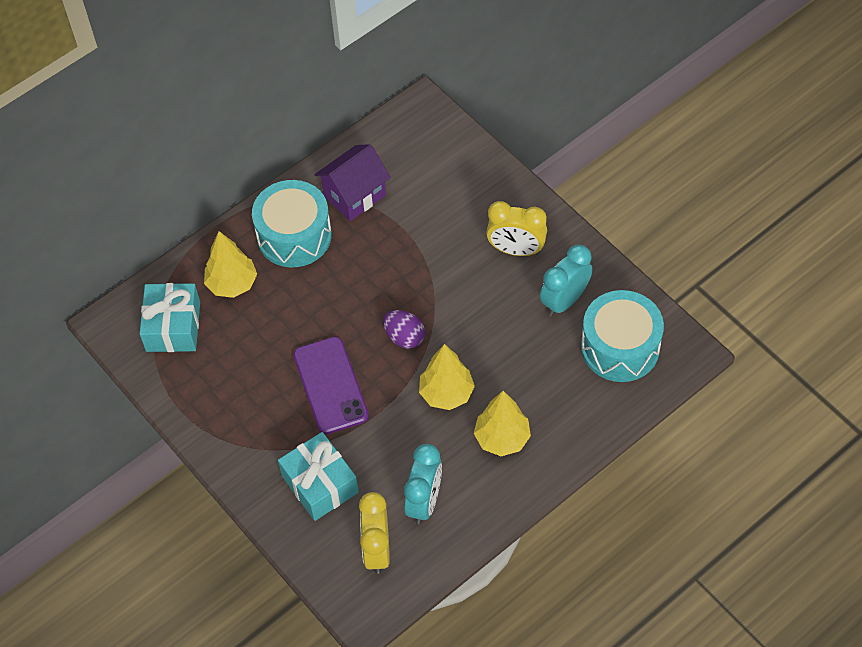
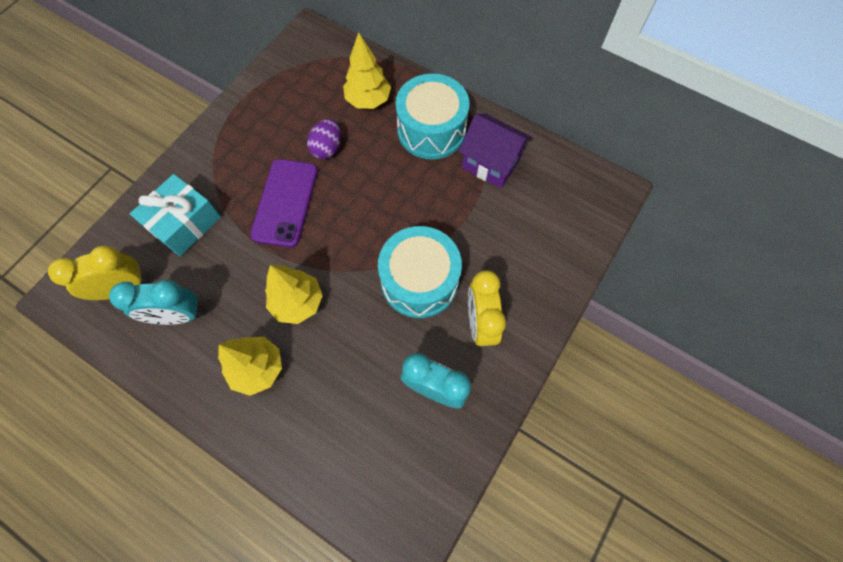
camera: 70 degrees right, 10 degrees up
turquoise gift [139,283,200,352] -> none
purple phone [293,337,369,434] -> purple phone turned 45 degrees counterclockwise [250,159,318,247]
purple egg [383,310,425,349] -> purple egg moved to [307,119,341,159]
turquoise drum [581,290,664,382] -> turquoise drum moved to [378,226,462,318]

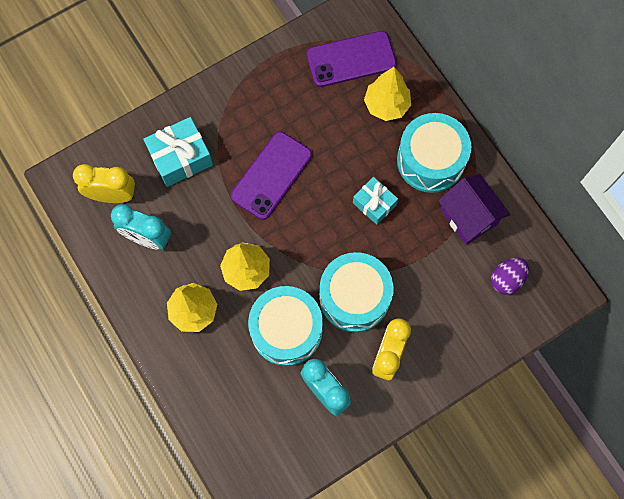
camera: 25 degrees right, 5 degrees up
purple egg [307,119,341,159] -> purple egg moved to [491,258,529,295]
none -> turquoise drum [248,286,323,366]
none -> purple phone [307,31,397,87]
none -> turquoise gift [353,177,398,225]

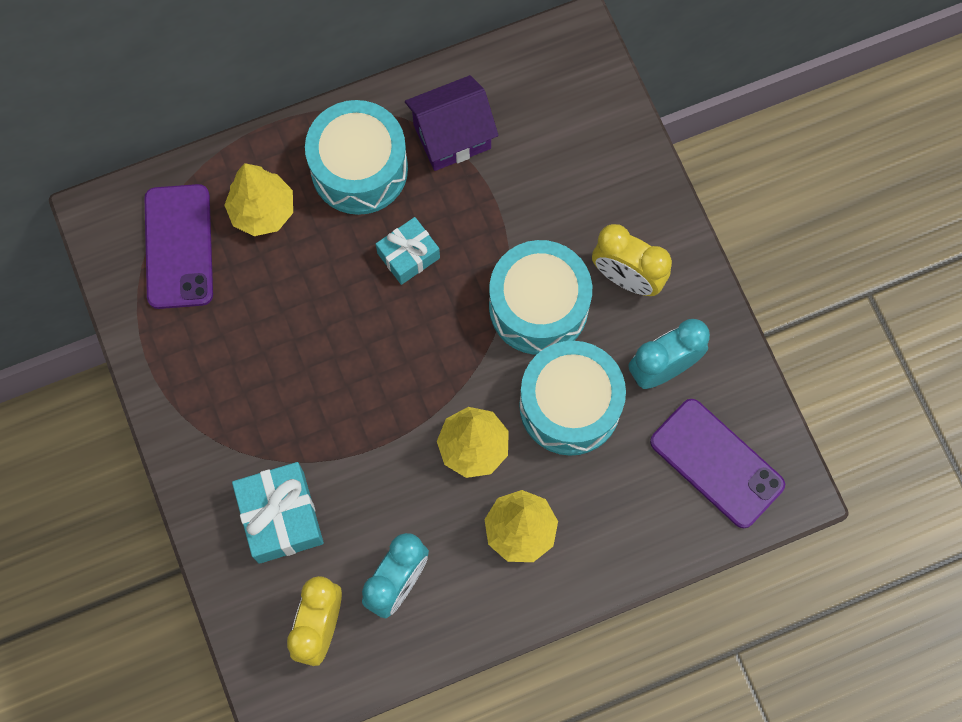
camera: 80 degrees left, 0 degrees up
purple phone [231,132,312,220] -> purple phone moved to [650,399,785,528]
purple egg [491,258,529,295] -> none

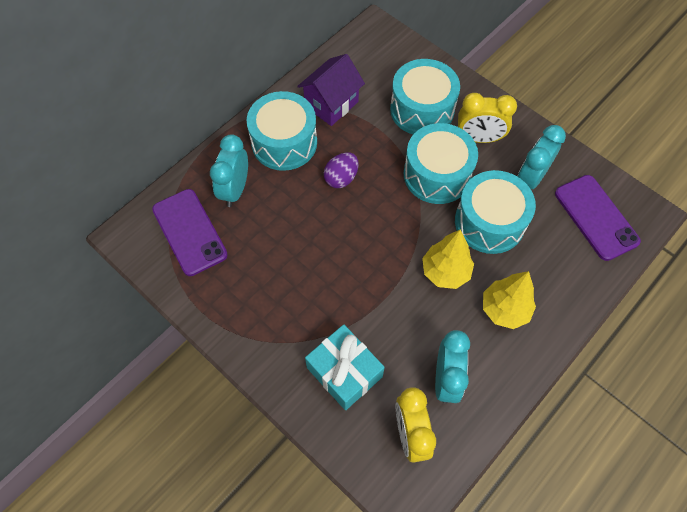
camera: 25 degrees left, 10 degrees down
yellow tree [224,163,293,236] -> turquoise clock [210,134,248,207]
turquoise gift [376,217,440,285] -> purple egg [324,152,359,188]
purple phone [650,399,785,528] -> purple phone turned 45 degrees clockwise [555,175,641,261]
none -> turquoise drum [390,59,460,134]

